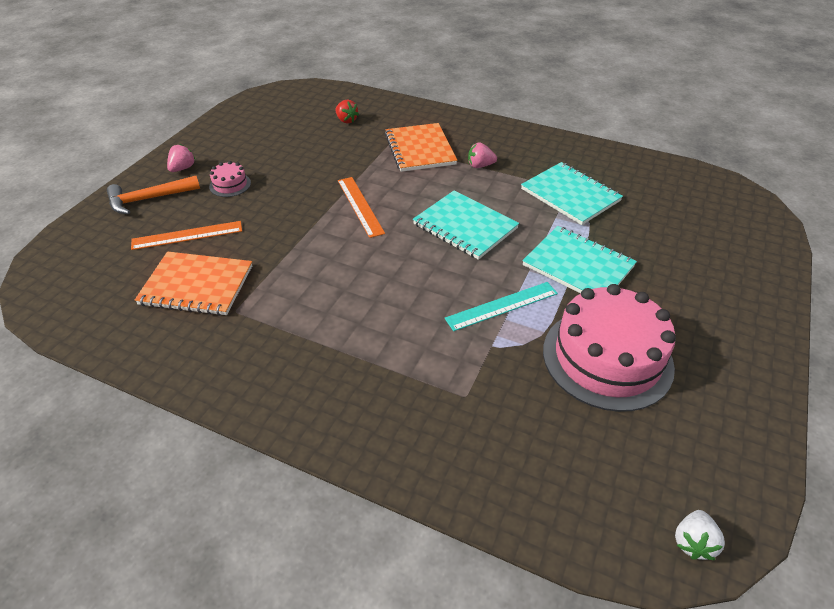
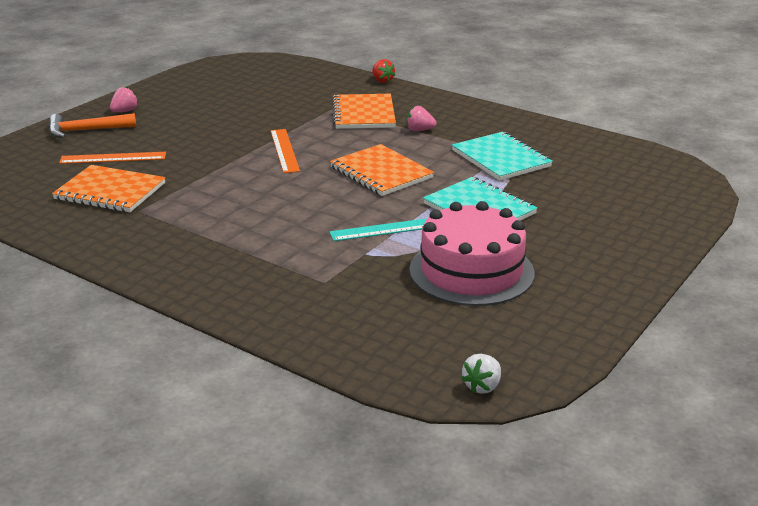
camera: 10 degrees right, 15 degrees down
pink cake [209,161,251,197] -> none
red strawberry [335,99,359,123] -> red strawberry moved to [372,59,395,83]
turquoise notebook [413,191,519,260] -> orange notebook [330,144,434,196]

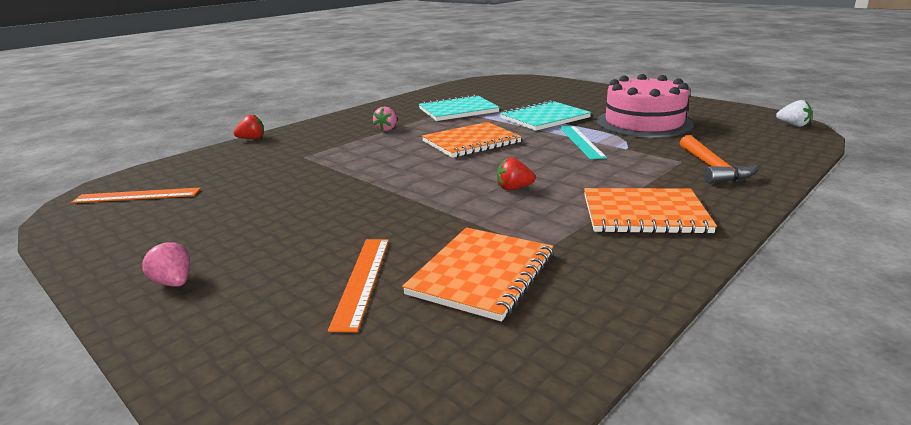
camera: 80 degrees left, 5 degrees down
orange hammer [49,113,136,138] -> orange hammer moved to [680,135,757,184]
orange ruler [270,129,300,173] -> orange ruler moved to [71,188,201,203]
orange notebook [332,94,396,129] -> orange notebook moved to [584,188,717,234]
none -> red strawberry [497,157,536,190]

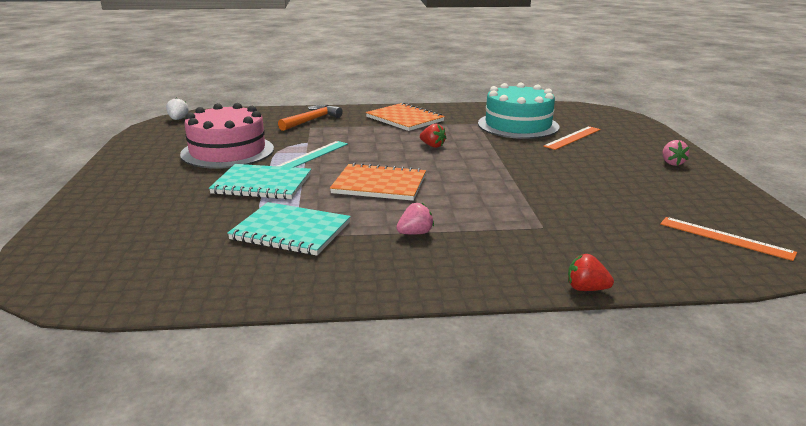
camera: 140 degrees left, 0 degrees up
orange notebook [402,227,553,322] -> turquoise cake [478,83,559,139]

